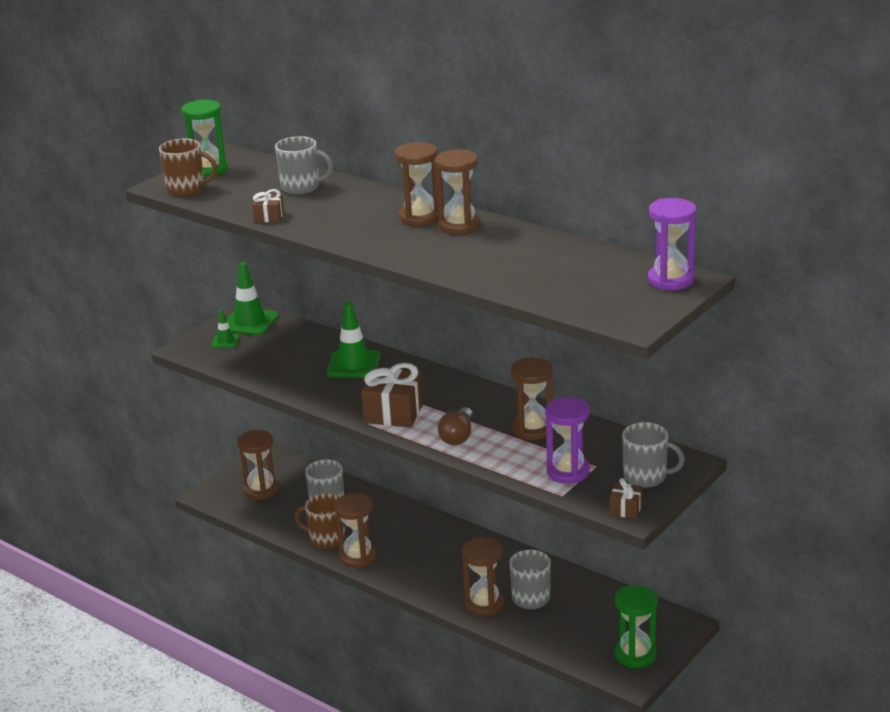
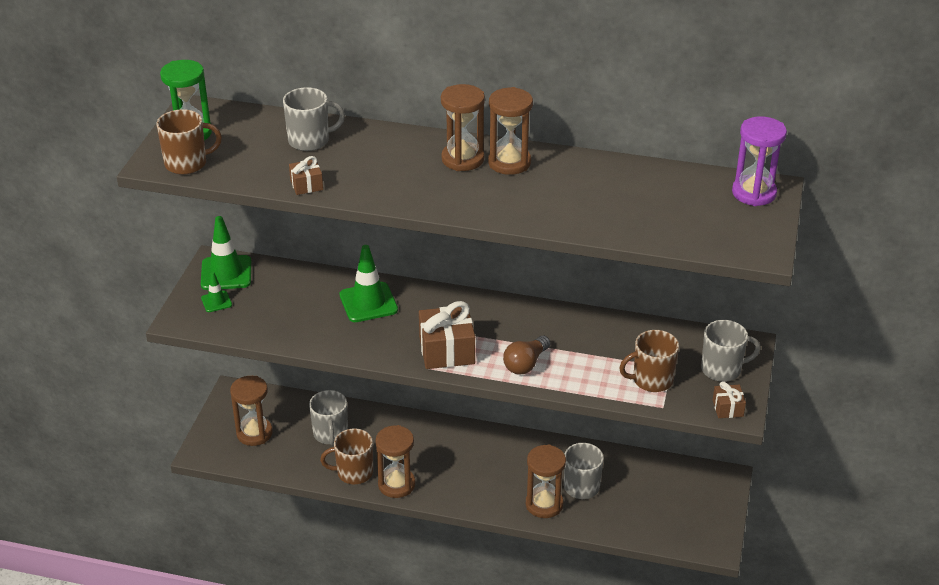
camera: 25 degrees left, 10 degrees up
brown light bulb [438,407,473,445] -> brown light bulb turned 45 degrees clockwise [503,336,550,375]
brown hourglass [511,357,554,440] -> none
purple hourglass [545,397,590,484] -> brown mug [619,330,679,392]
green hourglass [615,585,658,668] -> none

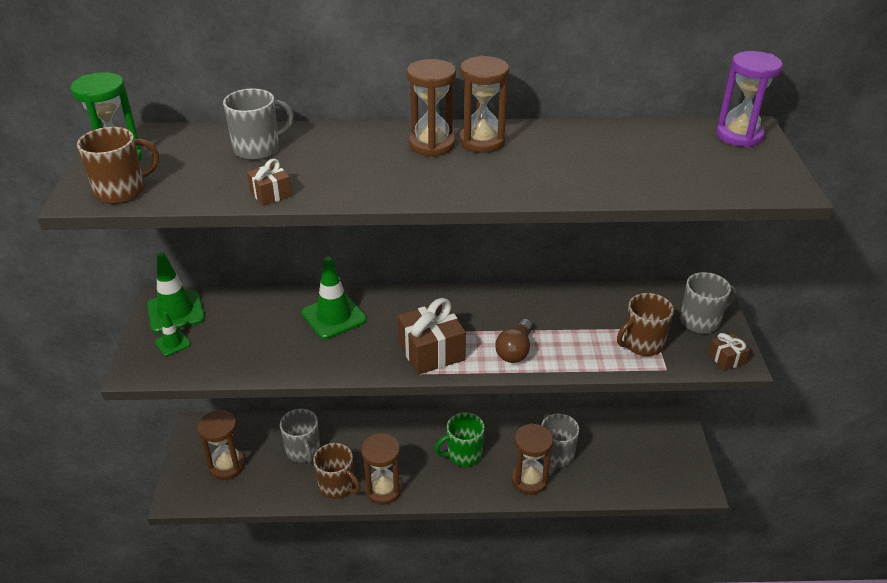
camera: 15 degrees left, 0 degrees up
brown mug [320,429,373,484] -> brown mug turned 120 degrees counterclockwise [313,443,361,499]
none -> green mug [435,412,485,467]

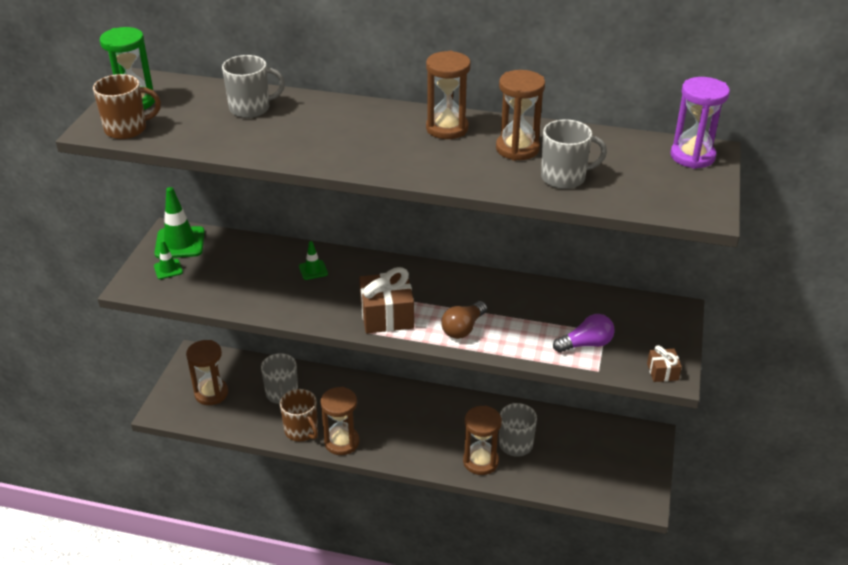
camera: 15 degrees right, 0 degrees up
brown gift [247,159,292,206] -> none
green traffic cone [302,257,367,339] -> green traffic cone [299,241,328,280], size x0.53
brown hourglass [407,59,456,157] -> brown hourglass moved to [496,70,545,161]
green mug [435,412,485,467] -> none
brown mug [617,293,674,356] -> purple light bulb [553,314,615,353]
grey mug [680,272,736,334] -> grey mug moved to [541,120,607,189]

